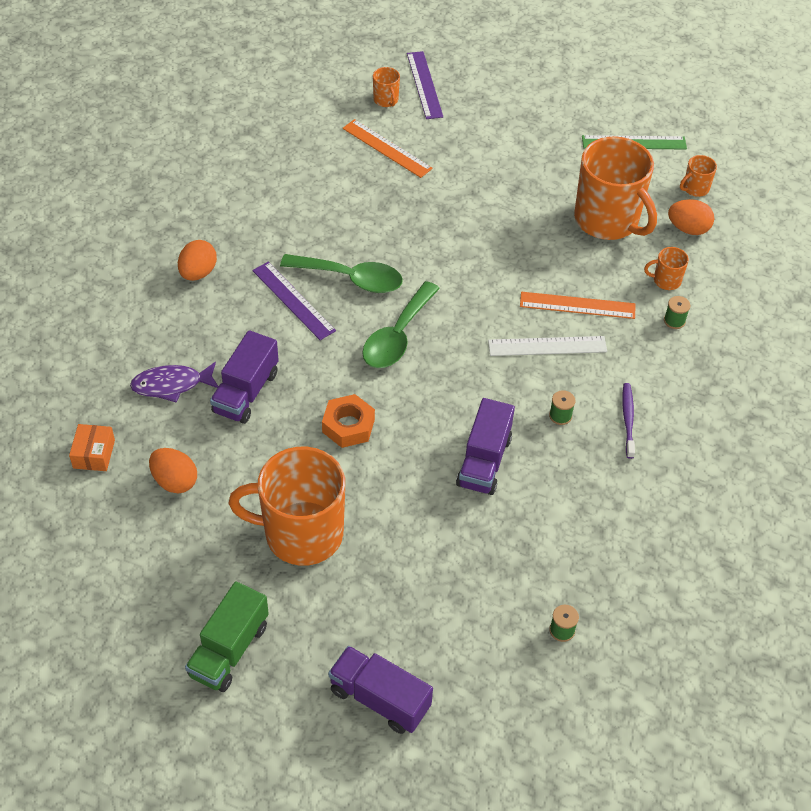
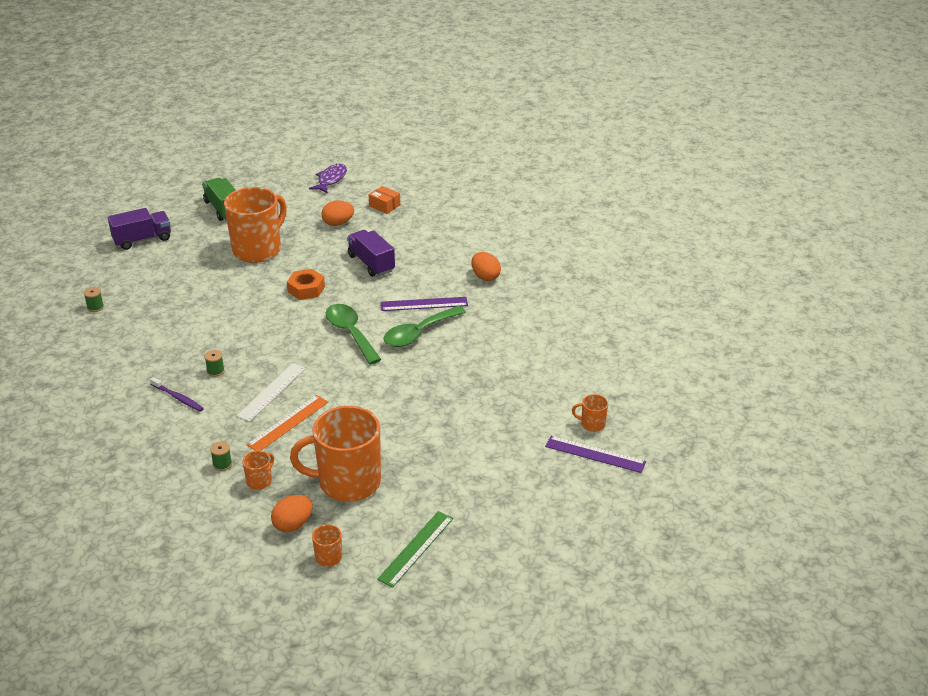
camera: 125 degrees right, 15 degrees down
purple fish [130,362,219,403] -> purple fish moved to [309,164,347,193]
orange ruler [342,119,433,178] -> none
purple truck [456,398,515,495] -> none

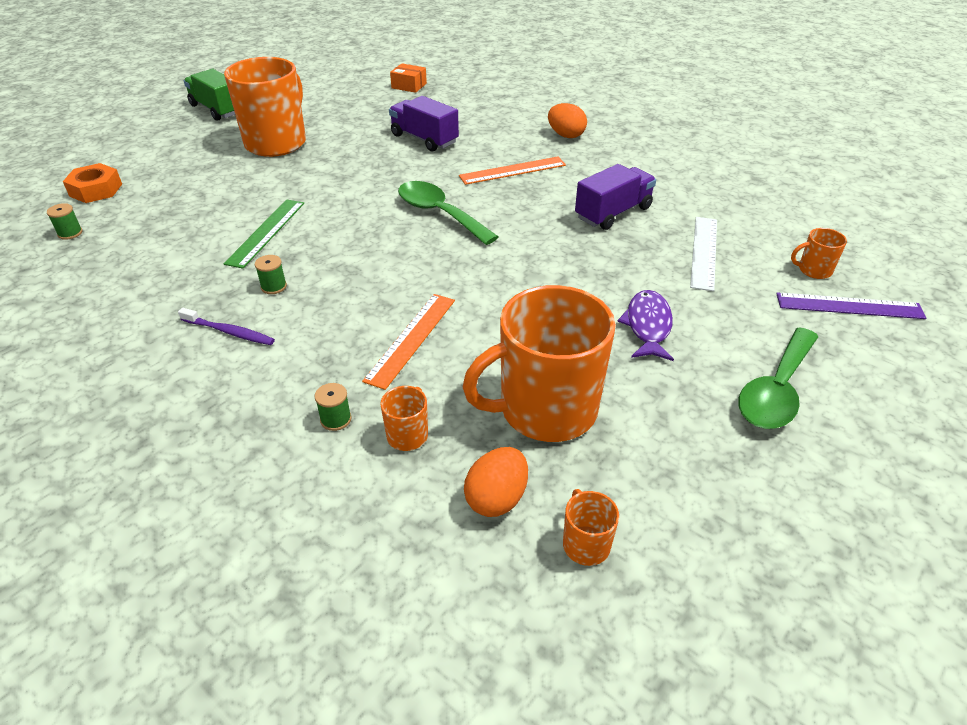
camera: 15 degrees left, 5 degrees up
purple truck [108,208,171,250] -> purple truck moved to [575,164,656,230]
white ruler [236,363,306,422] -> white ruler moved to [690,217,717,291]
orange nut [287,269,325,300] -> orange nut moved to [63,163,122,203]
purple fish [309,164,347,193] -> purple fish moved to [617,290,674,361]
orange egg [321,200,354,226] -> none
green ruler [377,511,453,588] -> green ruler moved to [224,199,304,269]
purple ruler [381,297,468,311] -> orange ruler [459,157,566,185]
green spoon [384,306,466,347] -> green spoon moved to [738,328,818,429]

